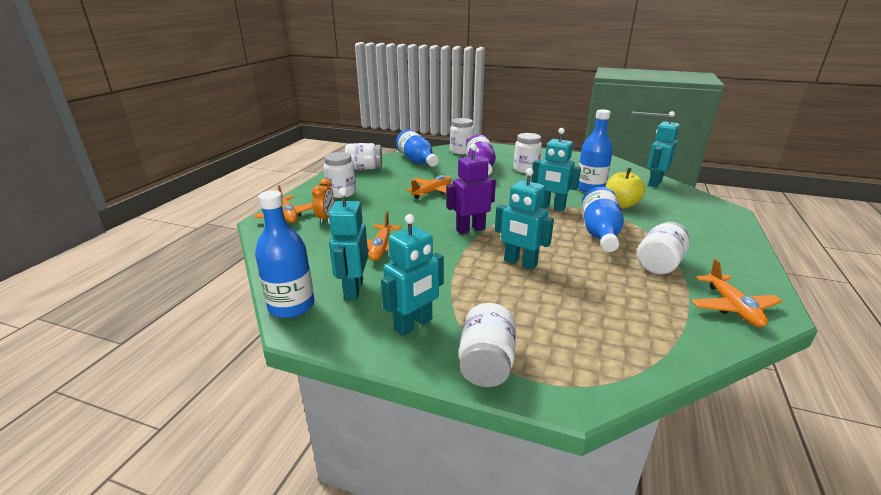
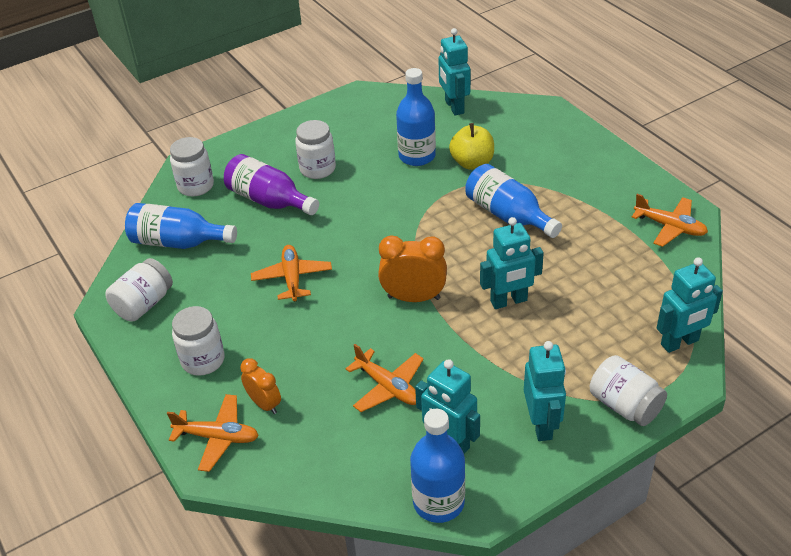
camera: 50 degrees left, 15 degrees up
purple robot [446,144,496,234] -> orange clock [378,235,447,302]
turquoise robot [531,128,581,211] -> turquoise robot moved to [657,257,723,353]
white jar [637,222,689,274] -> none

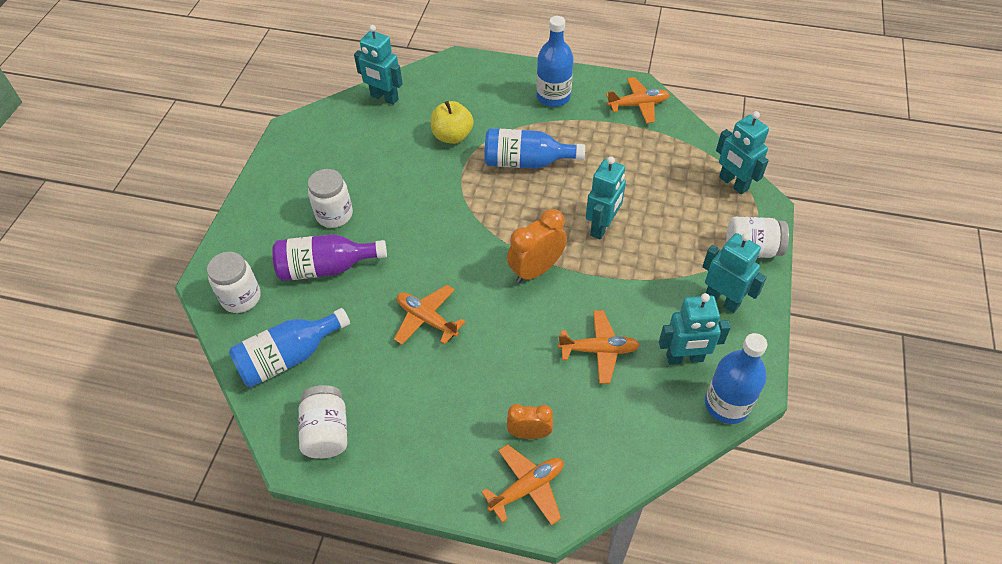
camera: 45 degrees left, 10 degrees up
white jar [172,306,225,376] -> none
blue bottle [396,68,436,166] -> blue bottle moved to [537,16,573,107]
turquoise robot [657,257,723,353] -> turquoise robot turned 120 degrees clockwise [716,111,769,194]

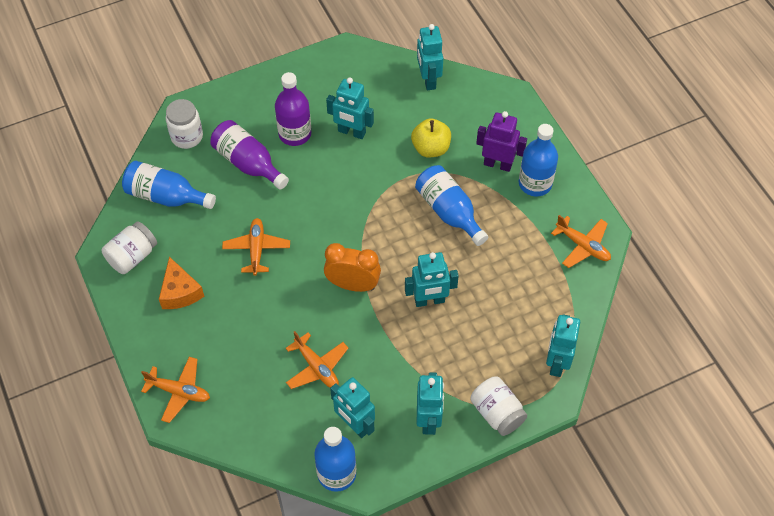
camera: 50 degrees right, 5 degrees up
white jar [308,169,353,228] -> purple bottle [275,72,311,146]
orange clock [507,404,553,439] -> none
none -> orange cheese [159,257,204,309]
none -> turquoise robot [326,77,374,139]
none -> purple robot [476,111,527,172]

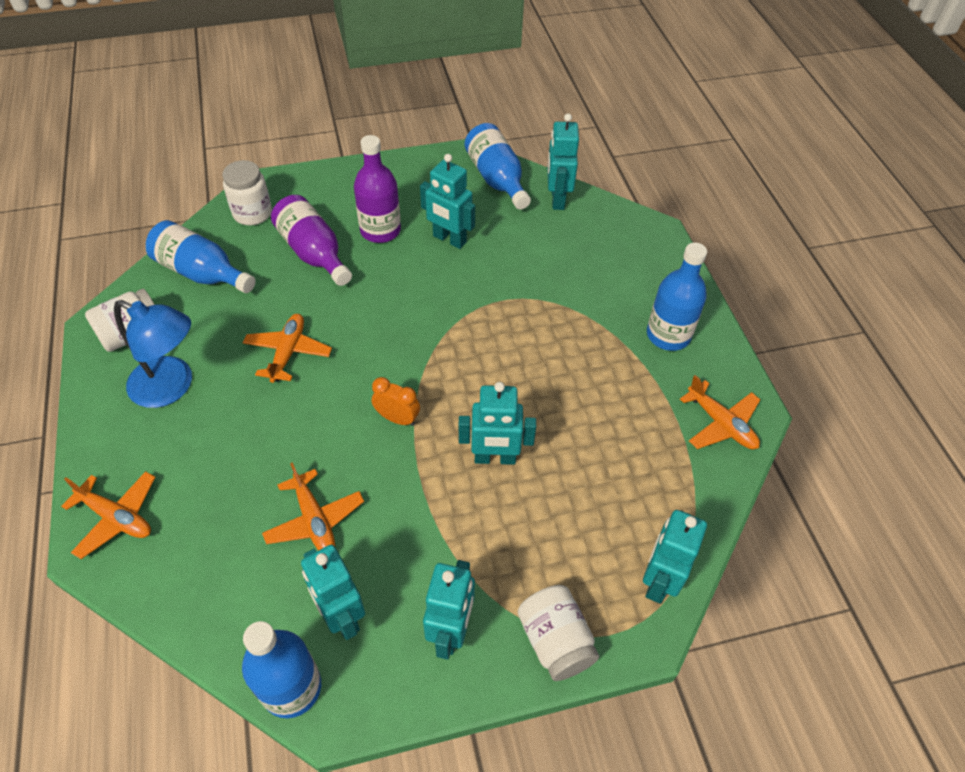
camera: 10 degrees right, 5 degrees down
orange cheese [159,257,204,309] -> blue lamp [114,300,192,408]
orange clock [324,243,381,292] -> orange clock [372,377,420,426], size x0.63
yellow apple [411,119,451,157] -> none
blue bottle [415,165,488,246] -> blue bottle moved to [465,123,531,210]
purple robot [476,111,527,172] -> none

